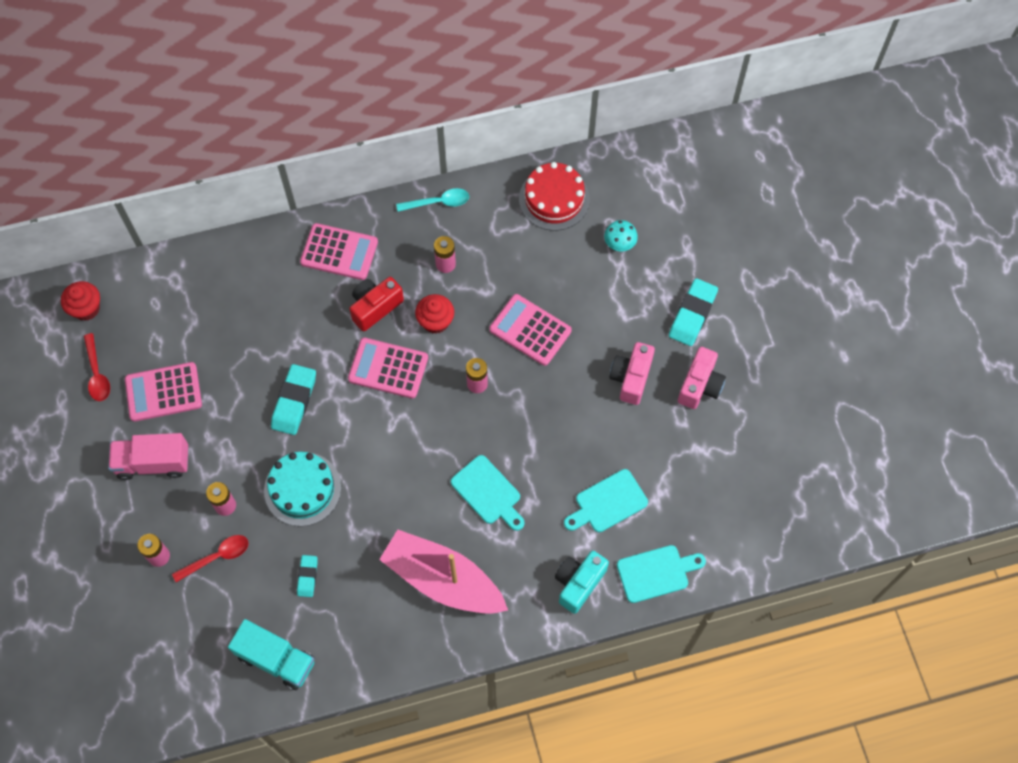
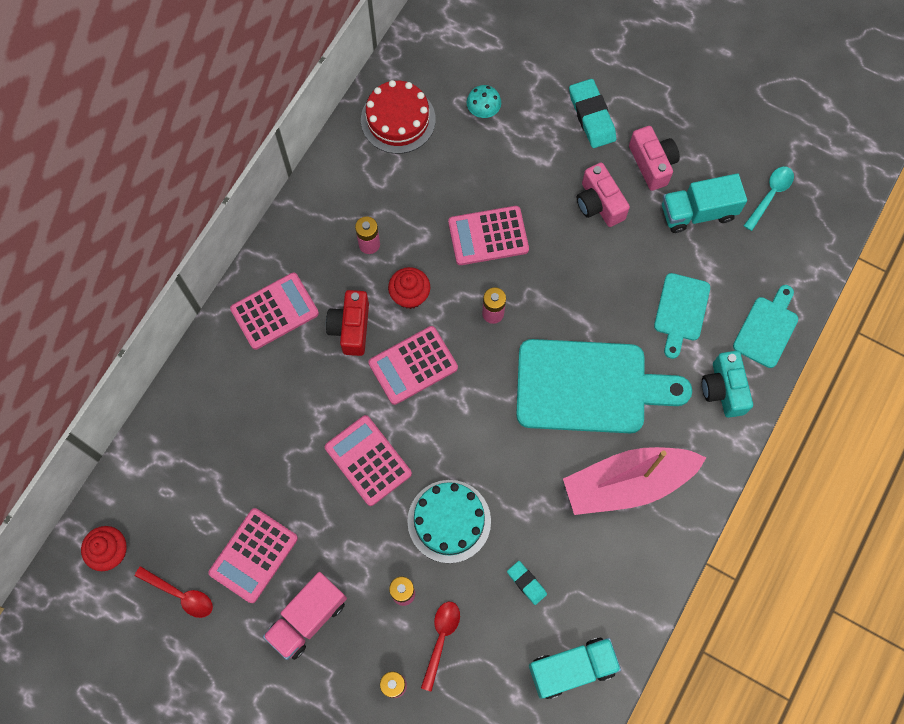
camera: 45 degrees left, 5 degrees up
turquoise eraser [271,364,316,435] -> pink calculator [325,415,412,506]
turquoise spoon [396,188,469,212] -> turquoise spoon moved to [744,167,794,231]
turquoise cutting board [451,455,525,531] -> turquoise cutting board [516,339,692,433], size x1.94
none -> turquoise truck [662,173,747,233]

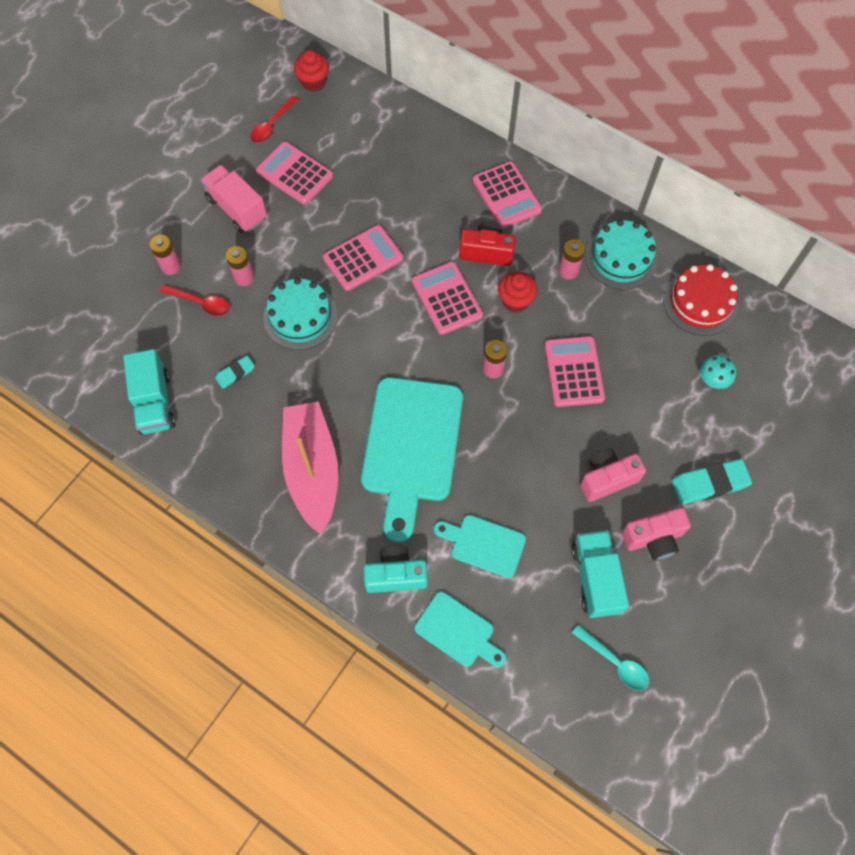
camera: 95 degrees right, 5 degrees down
none -> turquoise cake [585,220,658,290]

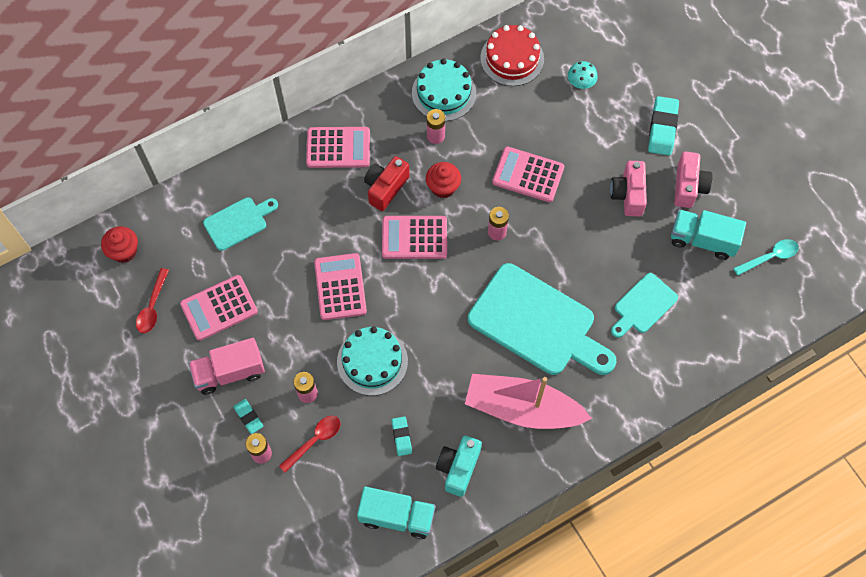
camera: 65 degrees left, 0 degrees up
red spoon [250,95,299,143] -> red spoon turned 45 degrees clockwise [136,268,169,333]
turquoise camera [363,545,428,593] -> turquoise camera moved to [436,436,482,497]
turquoise cutting board [415,592,506,667] -> turquoise cutting board moved to [203,197,278,251]
none -> turquoise eraser [233,399,263,434]

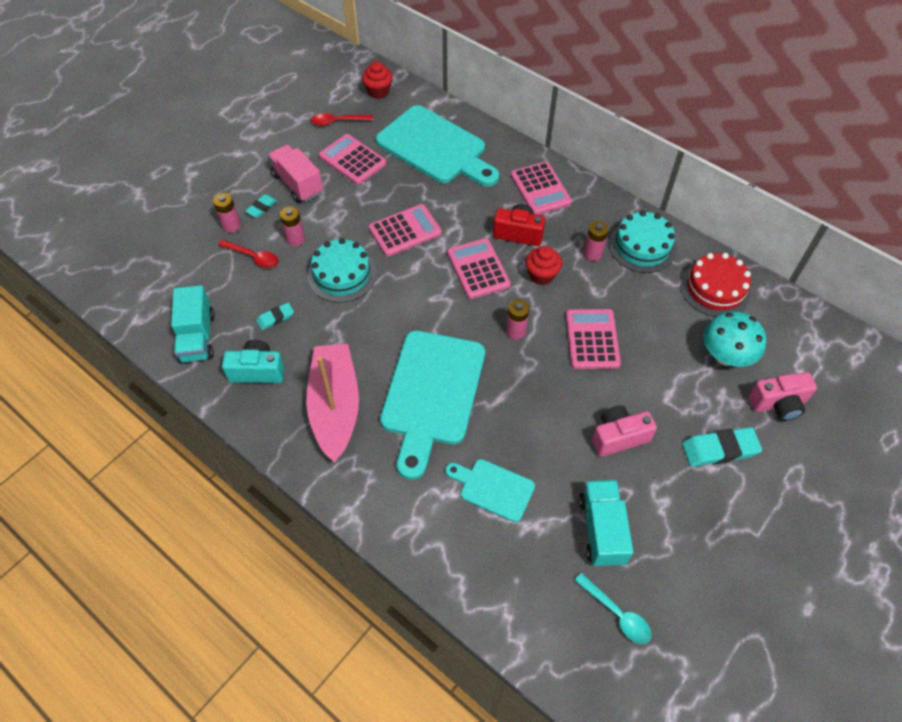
camera: 70 degrees right, 10 degrees down
turquoise cutting board [203,197,278,251] -> turquoise cutting board [376,105,499,187], size x1.94
turquoise mushroom [568,61,598,89] -> turquoise mushroom [703,311,766,367], size x1.76
pink camera [674,151,713,208] -> pink camera moved to [748,372,817,421]

